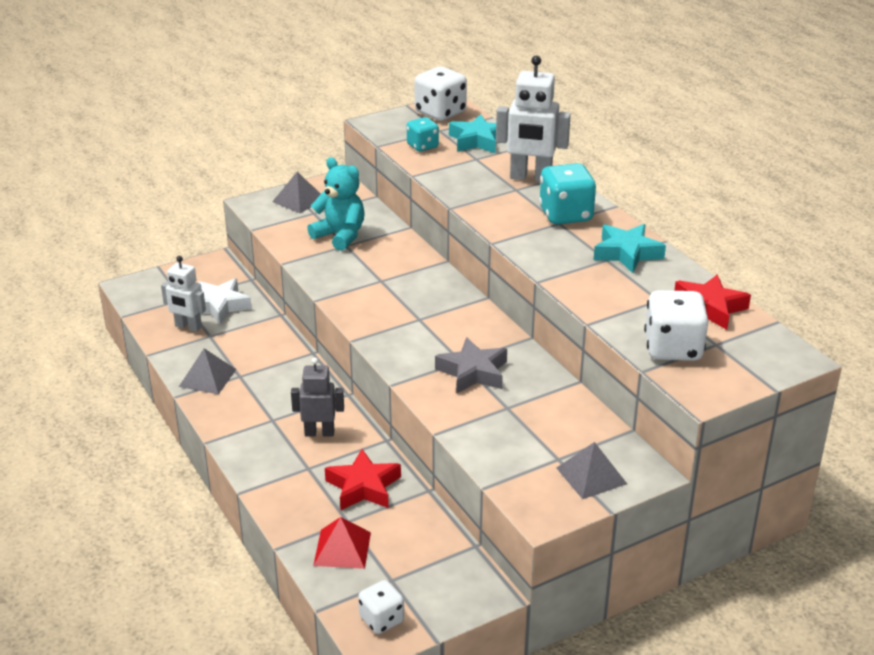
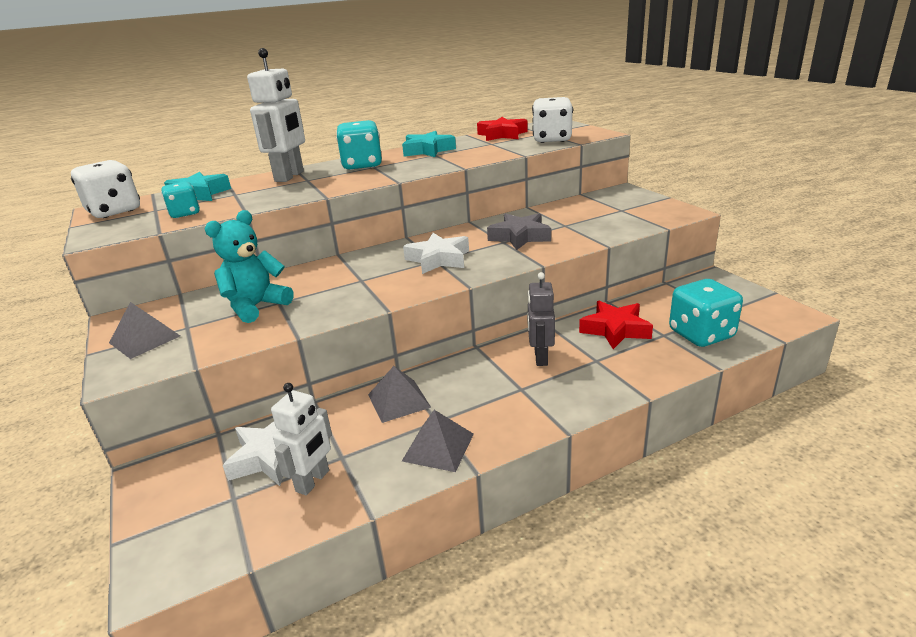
camera: 85 degrees left, 5 degrees down
red pyramid [313,517,371,569] -> turquoise dice [669,279,743,347]
white dice [358,580,404,634] -> none
grey pyramid [556,442,627,499] -> grey pyramid moved to [368,366,431,423]
none -> white star [403,233,469,274]

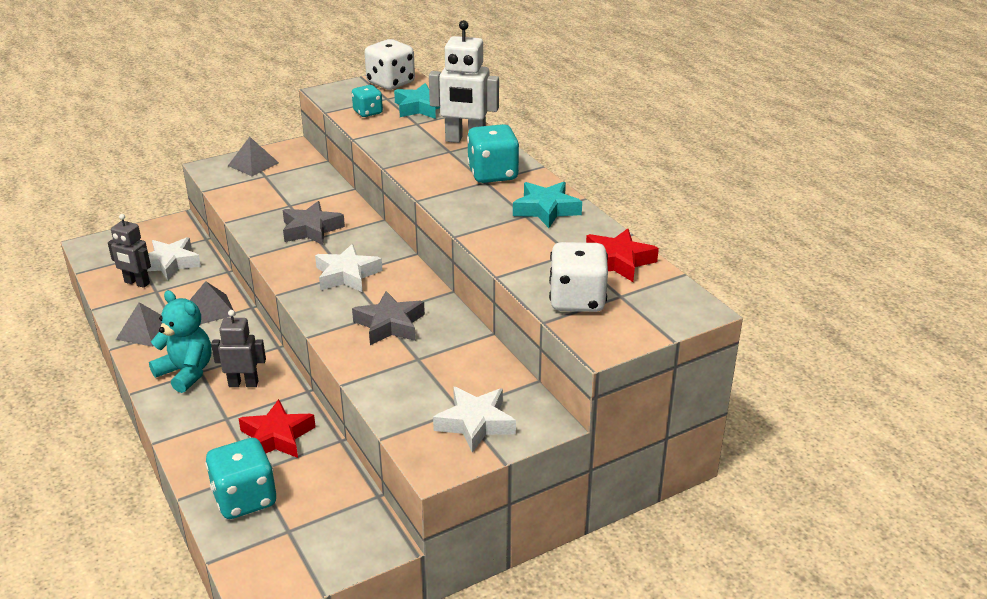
camera: 85 degrees right, 5 degrees up
turquoise teddy bear [205,210,293,323] -> turquoise teddy bear moved to [149,290,212,393]
white robot [271,383,332,495] -> grey robot [108,214,151,288]
none -> grey star [283,201,345,245]
none -> white star [433,387,516,453]

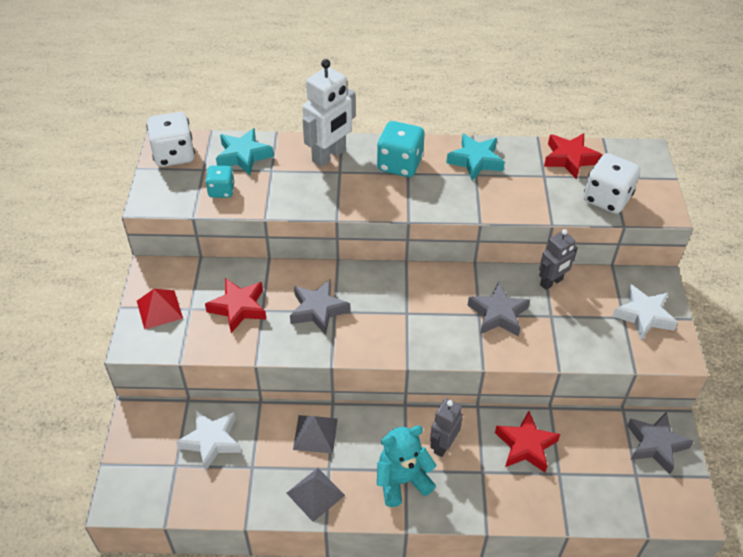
camera: 60 degrees left, 15 degrees up
grey robot [108,214,151,288] -> grey robot moved to [539,229,578,290]
turquoise dice [205,438,276,519] -> none
grey pyramid [228,137,279,176] -> red pyramid [137,289,183,330]
white star [315,244,383,292] -> none
none -> red star [205,278,267,333]
none -> grey star [627,412,694,474]

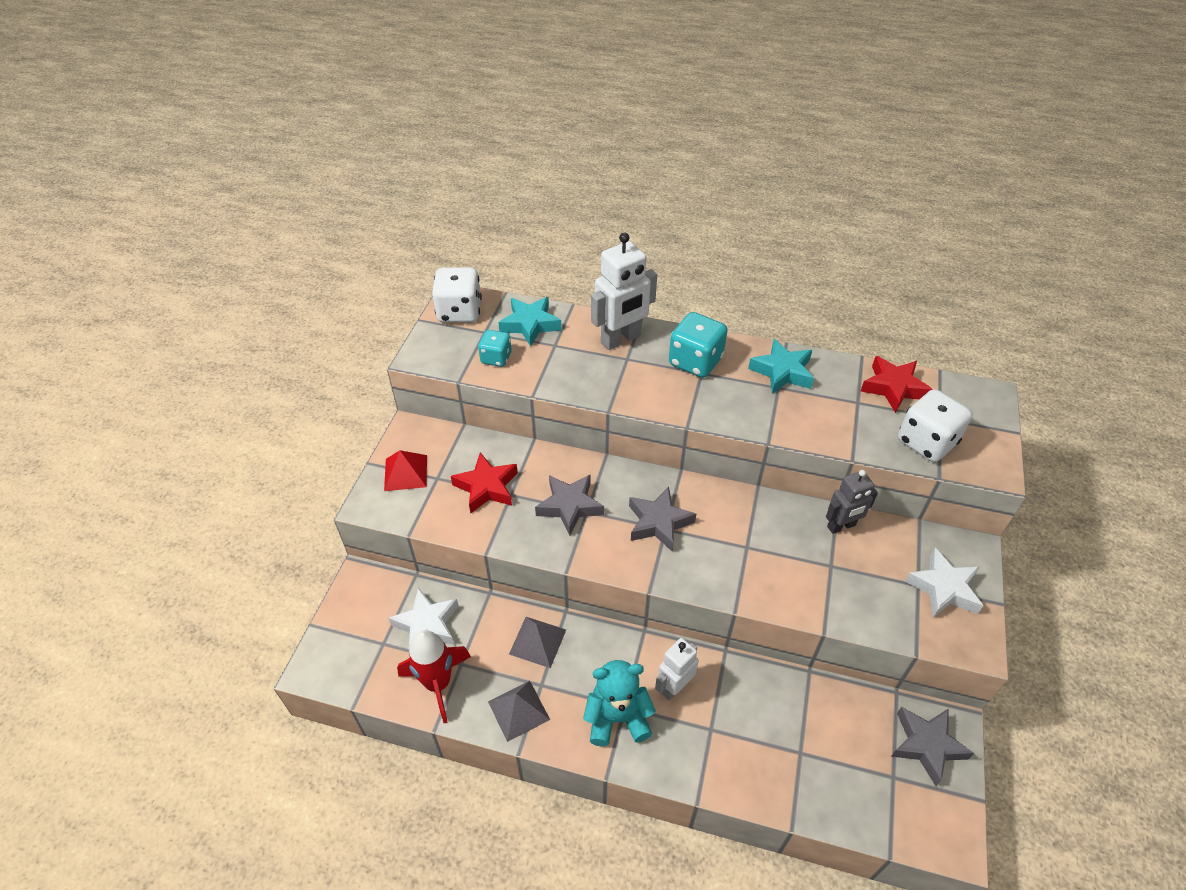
camera: 15 degrees right, 0 degrees up
grey robot [430,398,463,457] -> white robot [655,638,699,701]
grey star [468,282,530,336] -> grey star moved to [629,487,696,552]
red star [495,411,560,472] -> none
none -> red rocket [397,630,471,723]

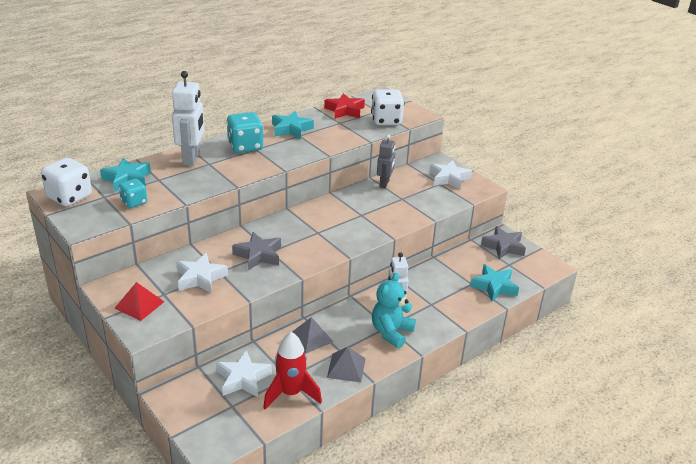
camera: 55 degrees left, 15 degrees down
red star [451,452,518,513] -> white star [176,253,228,293]
grey star [629,487,696,552] -> none
none -> turquoise star [470,264,519,301]

